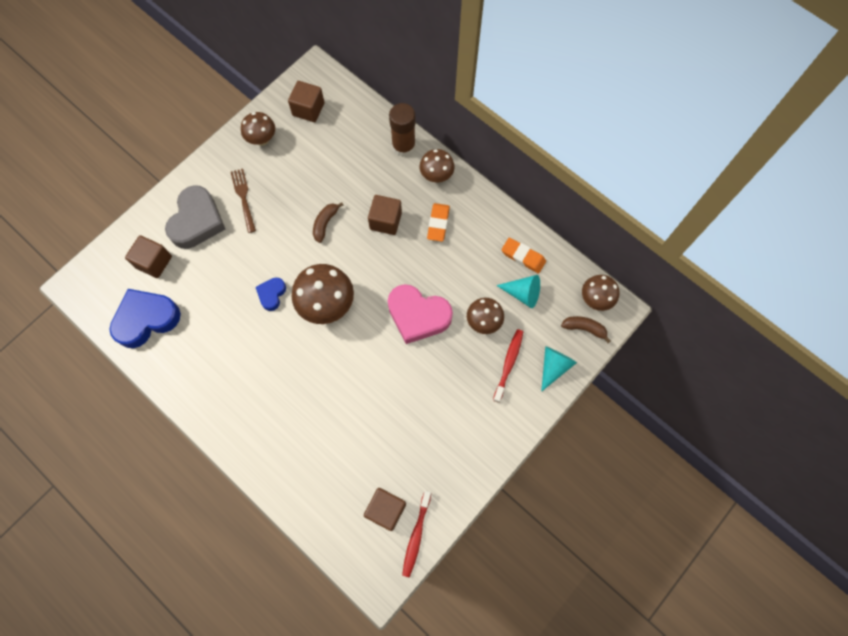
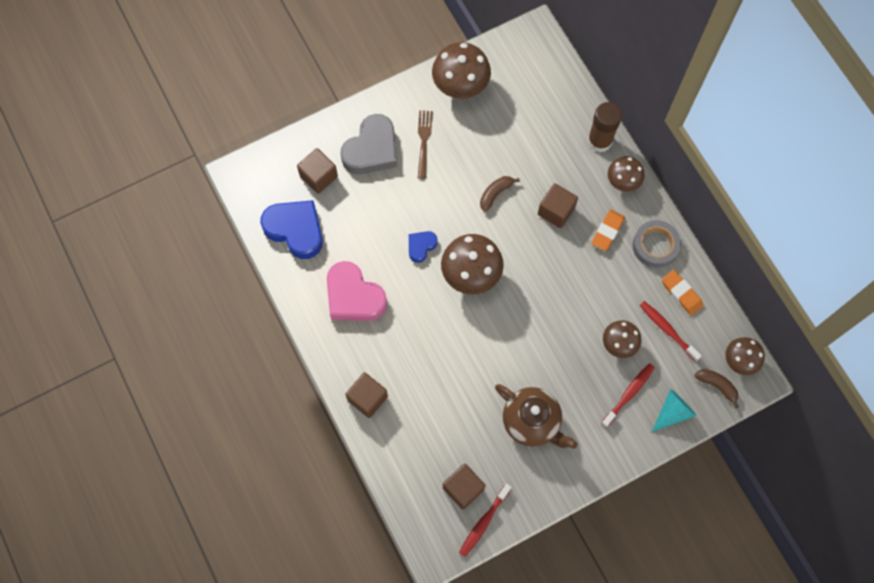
camera: 20 degrees right, 0 degrees up
blue heart [109,289,181,348] -> blue heart turned 45 degrees clockwise [260,200,323,259]
brown mushroom [241,112,275,146] -> brown mushroom [432,42,491,99], size x1.63
brown cube [288,81,324,122] -> brown cube moved to [345,373,388,418]
pink heart [388,284,453,344] -> pink heart moved to [327,261,387,321]
turquoise cone [496,275,540,308] -> red toothbrush [640,301,702,362]
none -> brown teapot [495,384,578,449]
none -> grey tape [633,220,681,268]

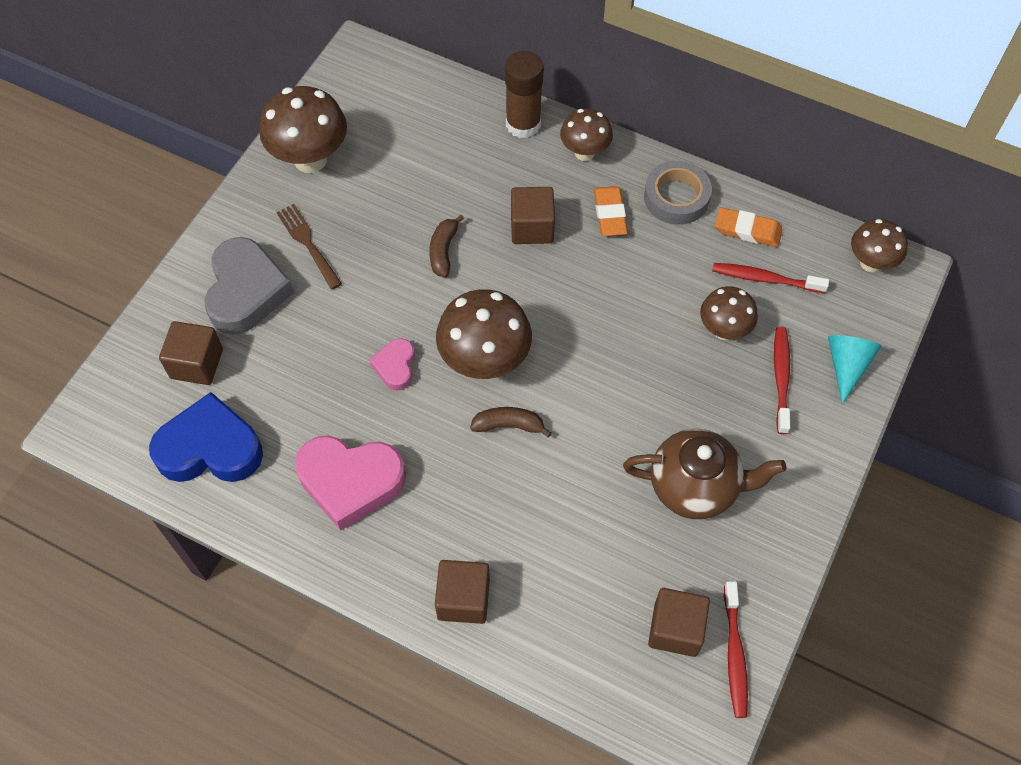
camera: 35 degrees left, 10 degrees down
blue heart [409,231,438,263] -> pink heart [369,338,415,391]
brown banana [694,369,739,408] -> brown banana moved to [470,407,551,437]

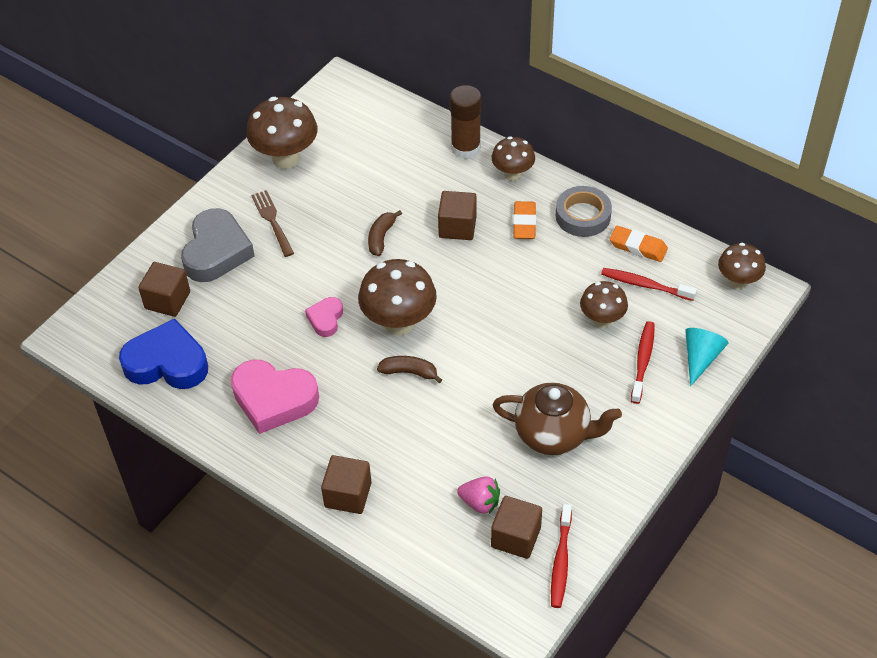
camera: 10 degrees right, 10 degrees down
none -> pink strawberry [457,476,500,514]

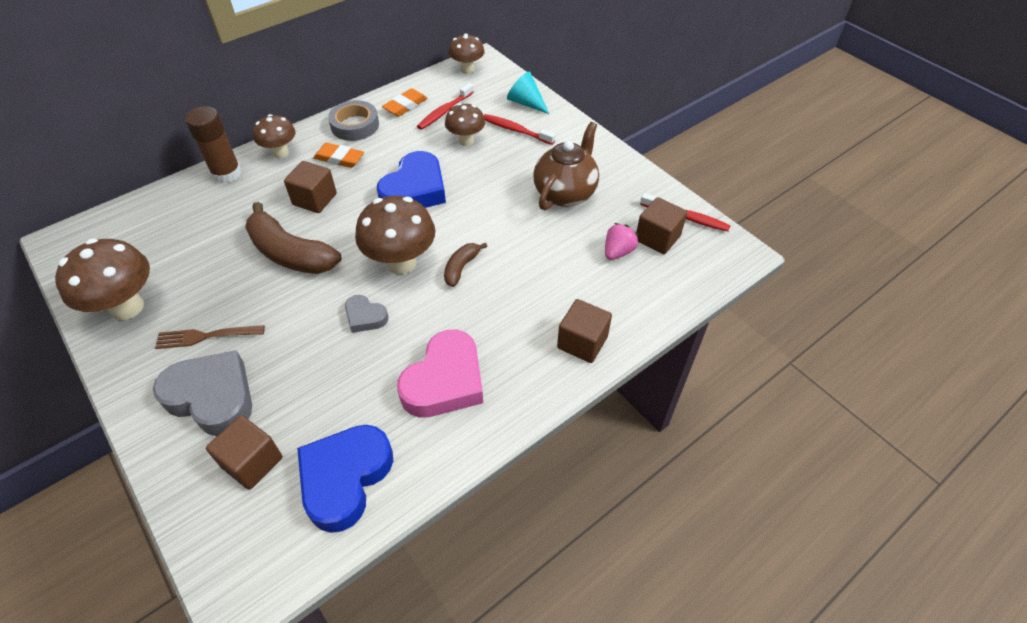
camera: 75 degrees left, 0 degrees up
pink heart [305,297,343,337] -> grey heart [345,295,388,333]
brown banana [368,210,402,256] -> brown banana [245,202,341,274], size x1.98
none -> blue heart [377,151,446,208]

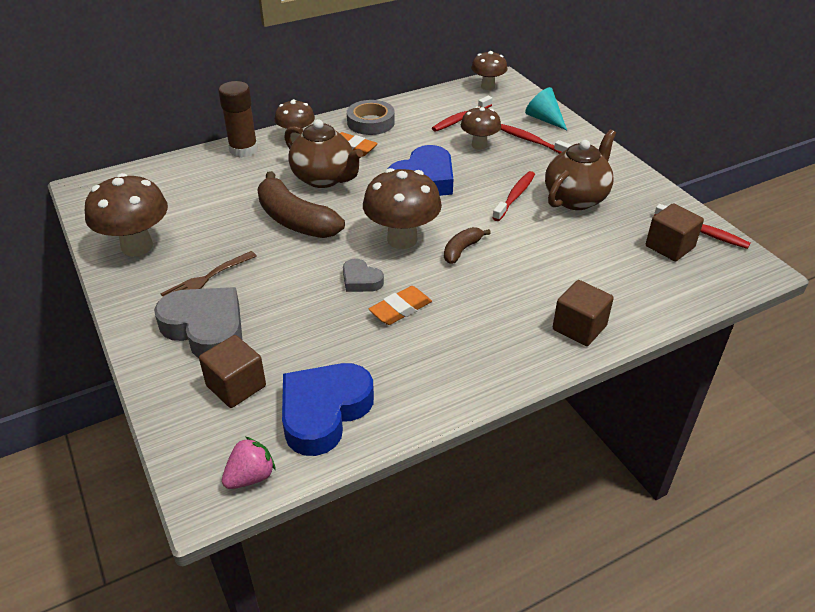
camera: 10 degrees right, 10 degrees down
brown fork [155,325,265,349] -> brown fork turned 45 degrees counterclockwise [160,251,257,297]
brown cube [284,161,337,213] -> brown teapot [284,119,363,188]
orange eraser [382,88,428,116] -> orange eraser moved to [369,286,432,325]
pink heart [397,330,483,418] -> none
pink strawberry [605,223,639,260] -> pink strawberry moved to [222,437,276,489]
none -> red toothbrush [493,171,535,221]

